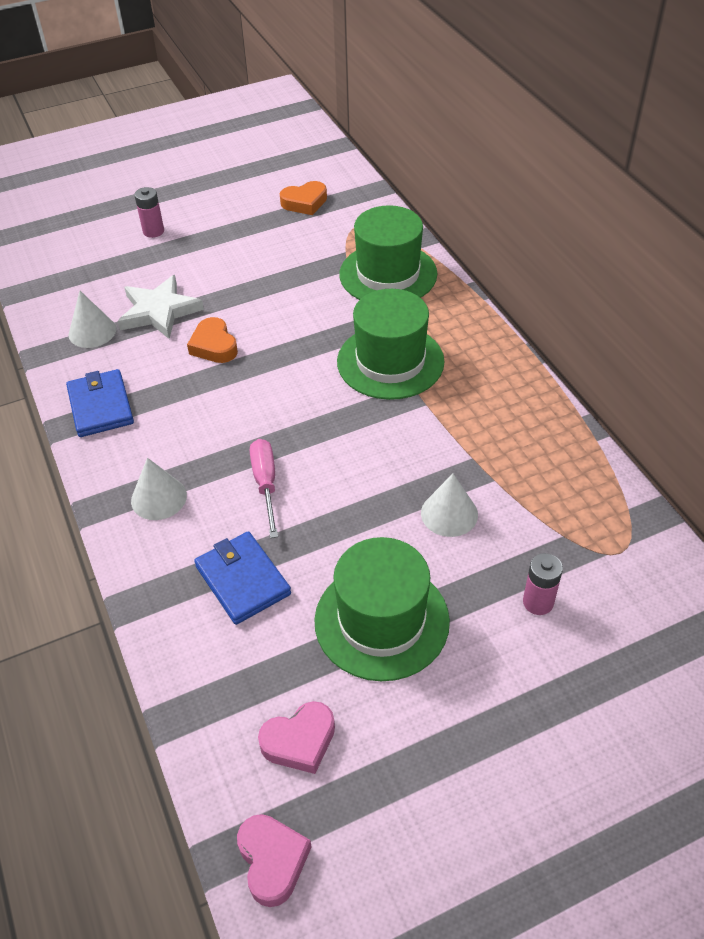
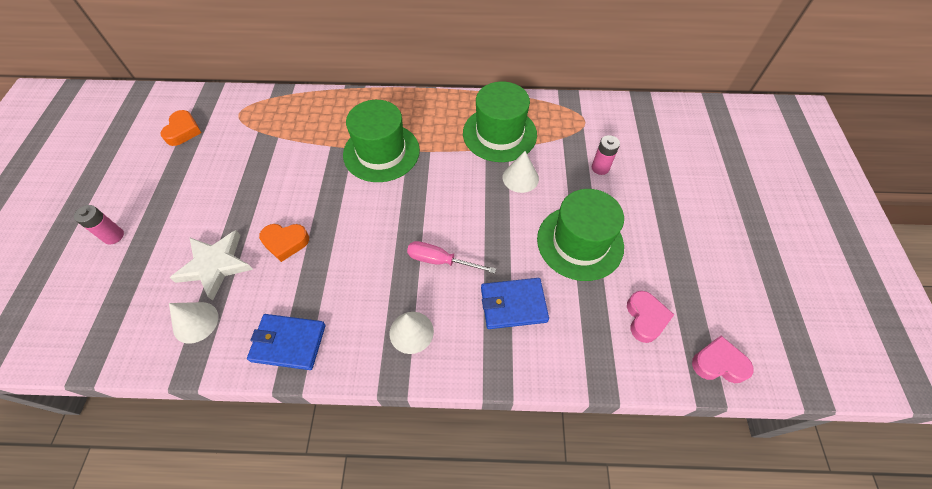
camera: 65 degrees left, 10 degrees up
green hat [339,205,437,300] -> green hat moved to [463,81,537,162]

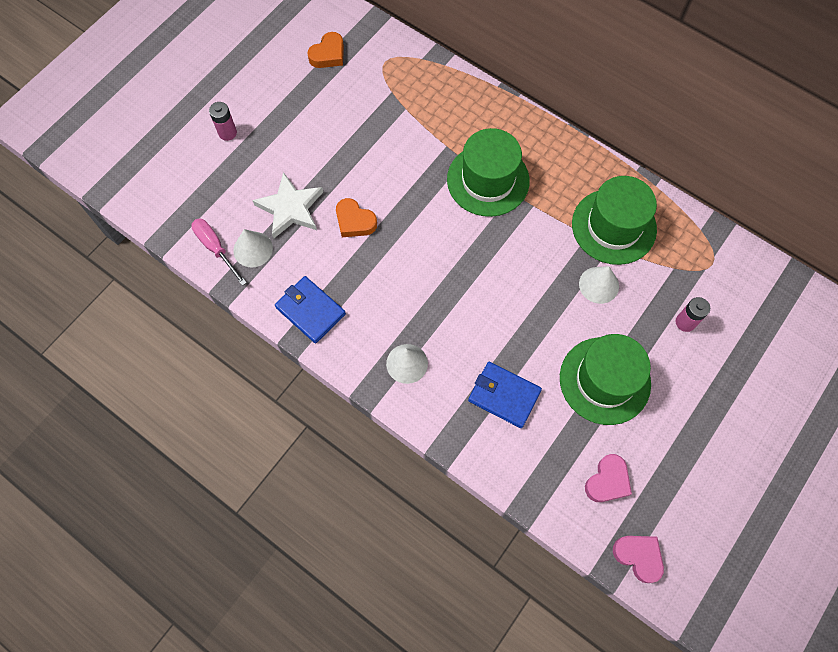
camera: 35 degrees right, 10 degrees up
pink screwdriver [407,241,496,274] -> pink screwdriver moved to [191,218,247,286]

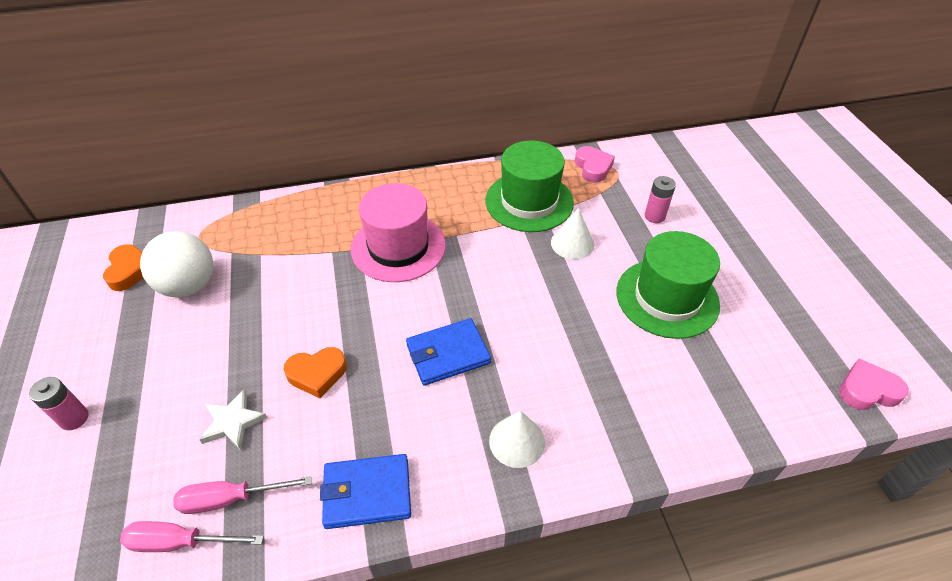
camera: 50 degrees left, 20 degrees down
white cone [233,229,273,267] -> pink screwdriver [173,476,312,514]
white star [252,172,323,238] -> white star [199,389,267,450], size x0.64
green hat [447,128,530,217] -> pink hat [351,183,446,282]
blue wallet [468,362,542,428] -> blue wallet moved to [406,318,491,386]
pink heart [585,454,632,502] -> pink heart moved to [575,146,615,183]
none -> white ball [140,231,213,297]

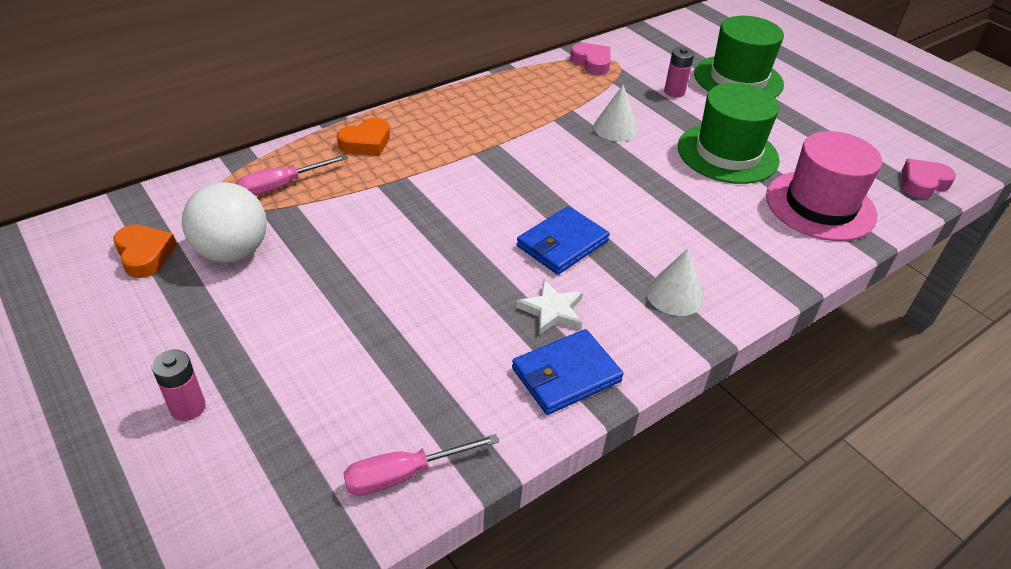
camera: 25 degrees left, 5 degrees down
pink screwdriver [173,476,312,514] -> pink screwdriver moved to [237,155,347,196]
white star [199,389,267,450] -> white star moved to [516,280,583,335]
orange heart [284,347,347,398] -> orange heart moved to [337,118,390,156]
pink hat [351,183,446,282] -> pink hat moved to [766,131,882,241]
green hat [485,141,574,232] -> green hat moved to [694,16,784,98]

